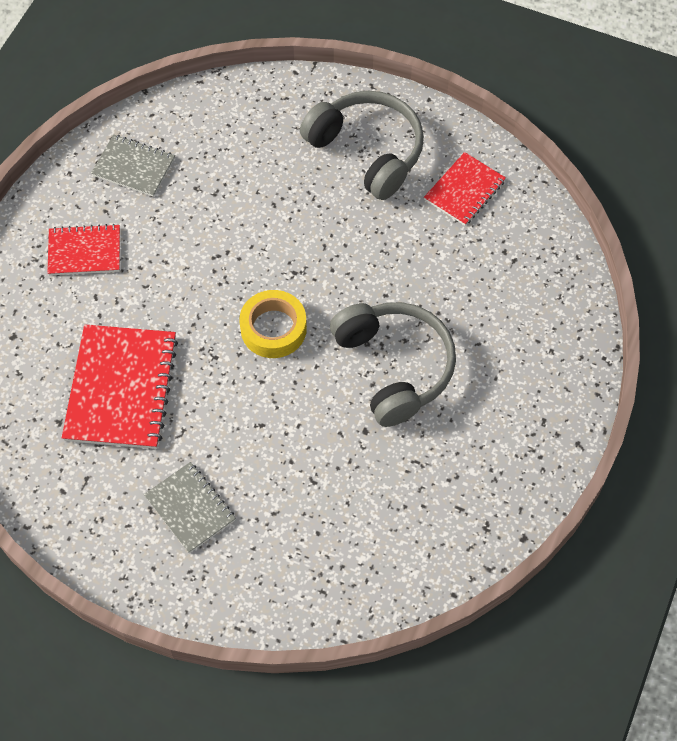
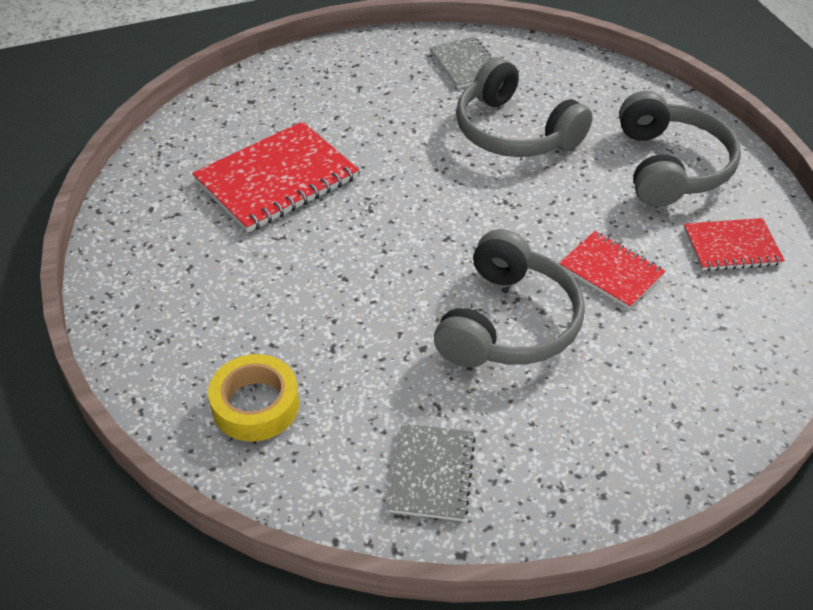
camera: 45 degrees right, 15 degrees down
red notebook [47,224,120,276] -> red notebook moved to [559,231,666,309]
grey notebook [144,462,236,553] -> grey notebook moved to [387,423,476,521]
yellow tape [239,290,307,358] -> yellow tape moved to [208,354,299,441]
none -> grey headphones [456,57,593,157]

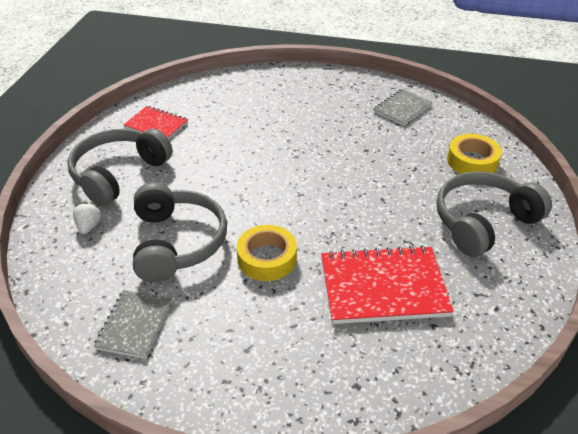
camera: 145 degrees left, 5 degrees down
grey headphones [434,229,585,367] -> grey headphones moved to [436,172,552,257]
red notebook [559,231,666,309] -> none
none -> white strawberry [73,202,102,234]
none -> yellow tape [237,225,297,281]

